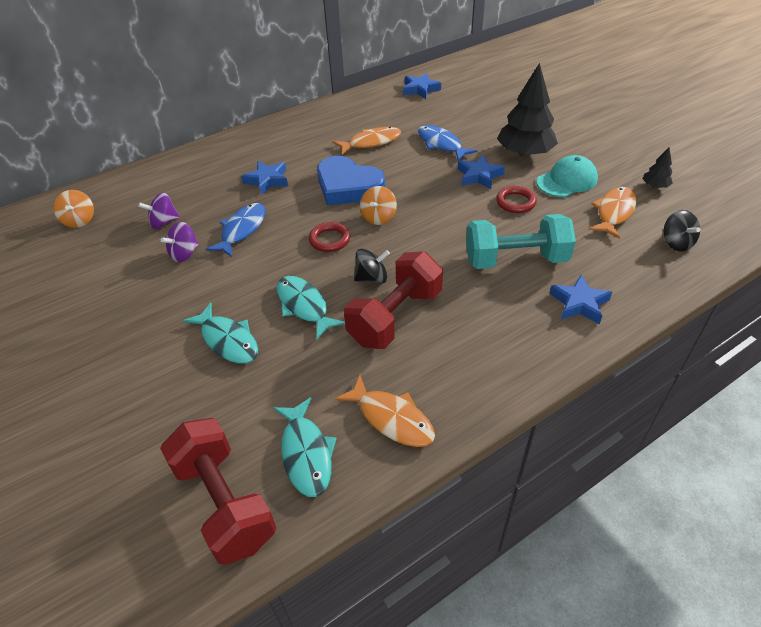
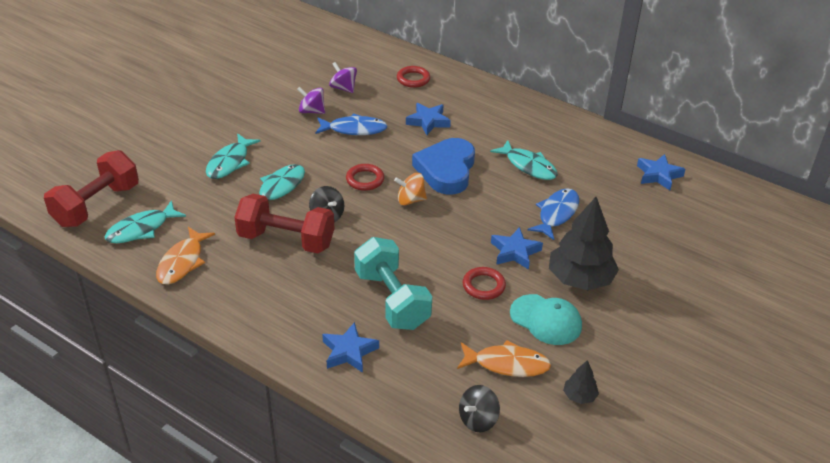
camera: 65 degrees right, 5 degrees down
orange spinning top [53,190,94,228] -> none
orange fish [333,127,401,155] -> turquoise fish [490,140,558,180]
none -> red ring [397,66,430,88]

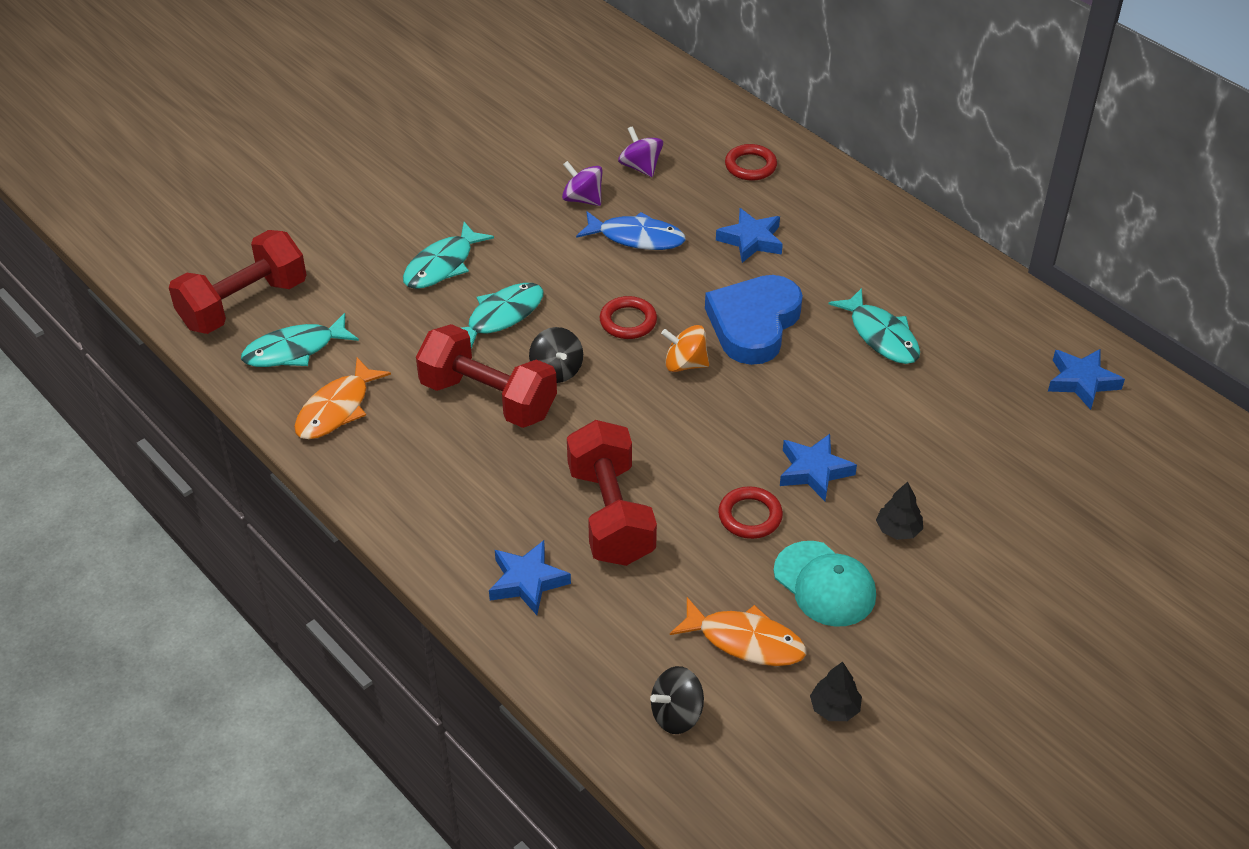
camera: 15 degrees right, 5 degrees up
turquoise dumbbell [354,237,432,330] -> red dumbbell [567,420,657,566]
blue fish [528,188,579,240] -> none
black tree [549,197,619,290] -> black tree [876,482,923,540], size x0.45

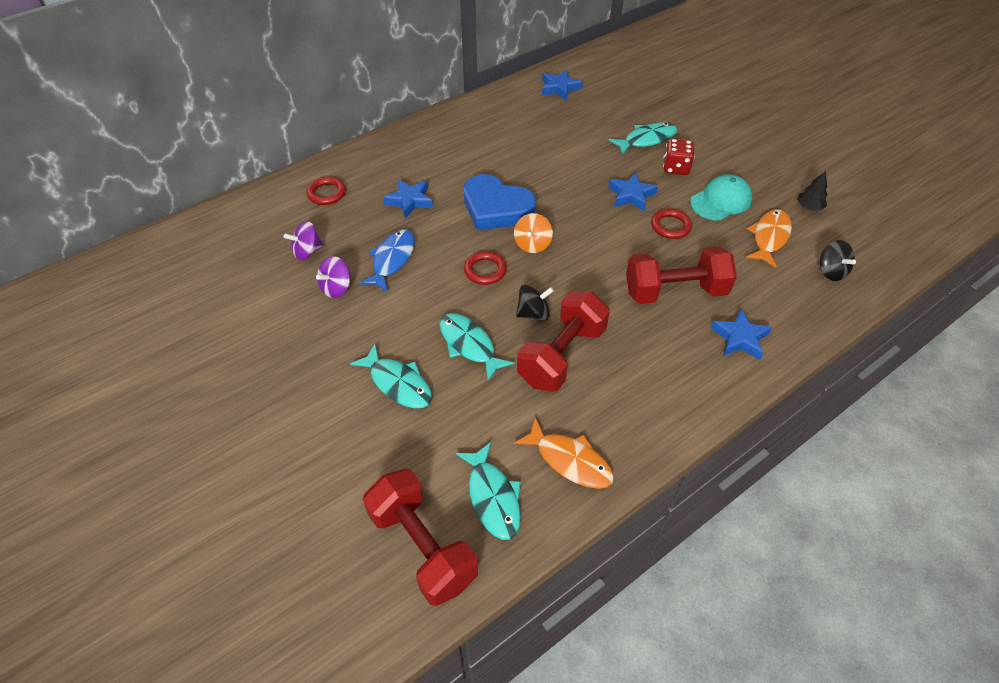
camera: 85 degrees left, 5 degrees up
turquoise fish [829,288,920,364] -> turquoise fish moved to [608,123,677,155]
black tree [876,482,923,540] -> red dice [663,139,695,175]

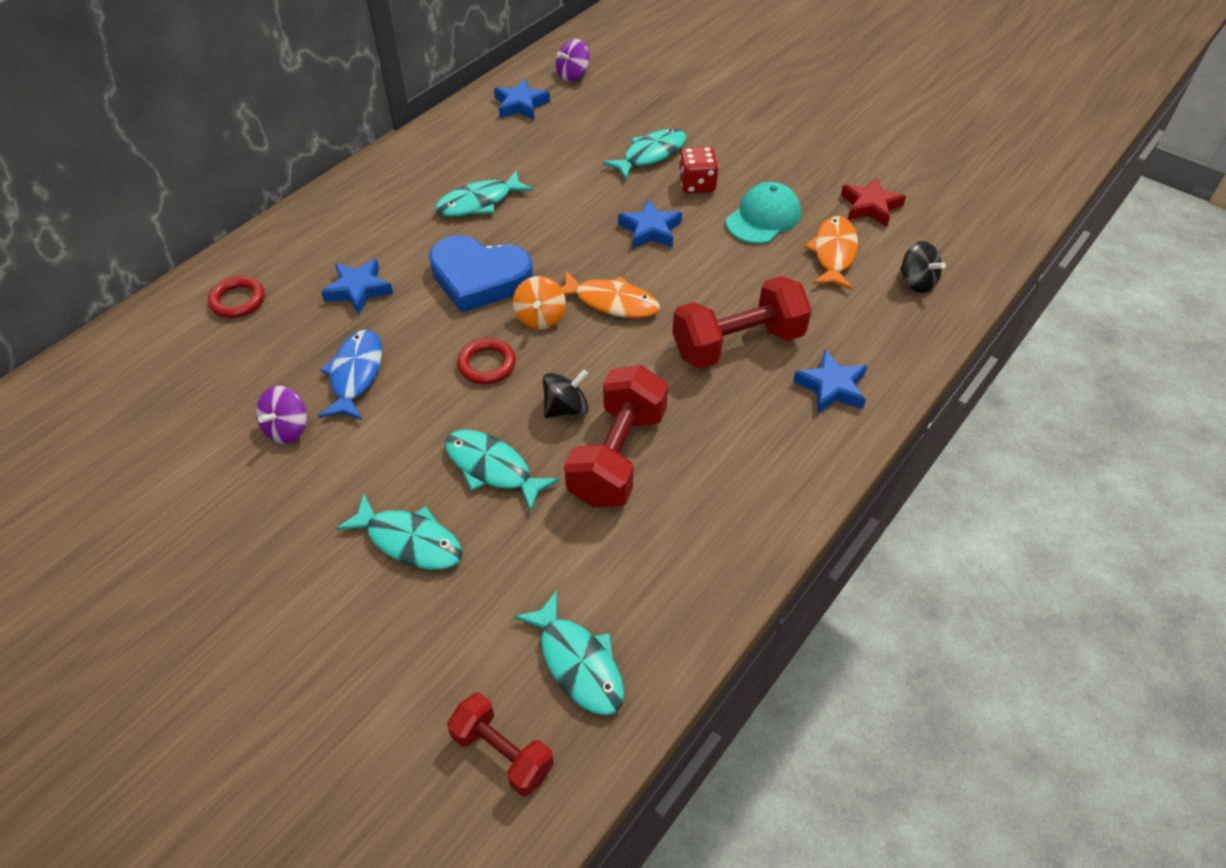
camera: 15 degrees left, 0 degrees up
purple spinning top [284,221,324,260] -> purple spinning top moved to [556,39,590,81]
red dumbbell [363,469,478,606] -> red dumbbell [447,693,554,796], size x0.60
orange fish [514,418,614,489] -> orange fish moved to [561,271,660,318]
red ring [651,208,692,239] -> none
black tree [797,171,827,211] -> red star [841,178,906,227]
none -> turquoise fish [435,171,533,217]

